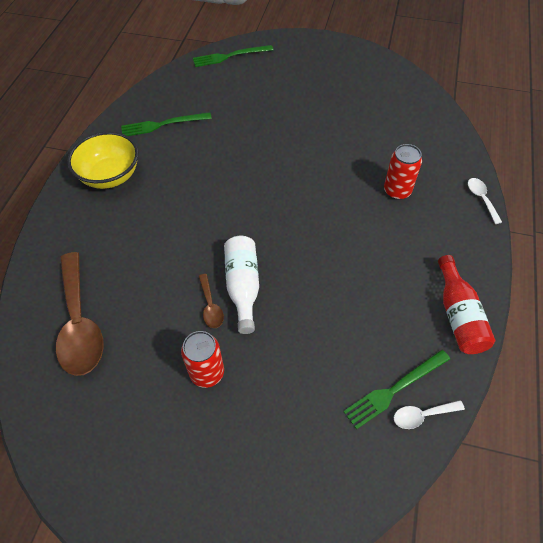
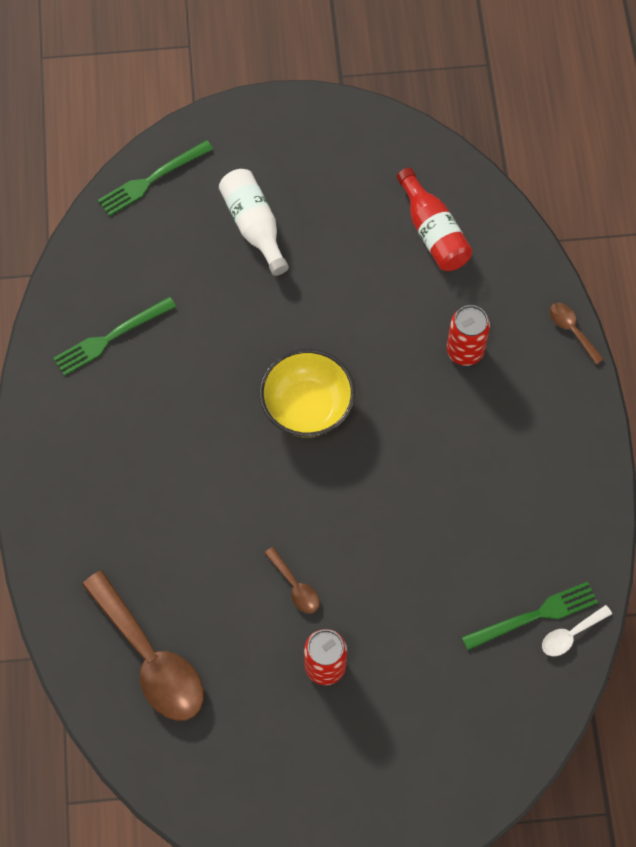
camera: 20 degrees left, 10 degrees up
yellow bowl [67,132,139,189] -> yellow bowl moved to [259,349,355,437]
white bottle [224,236,259,334] -> white bottle moved to [219,169,289,276]
green fork [343,350,450,430] -> green fork turned 150 degrees counterclockwise [462,582,598,650]
red bottle [438,255,495,354] -> red bottle moved to [397,168,472,271]
white spoon [468,178,502,224] -> brown spoon [550,303,604,365]

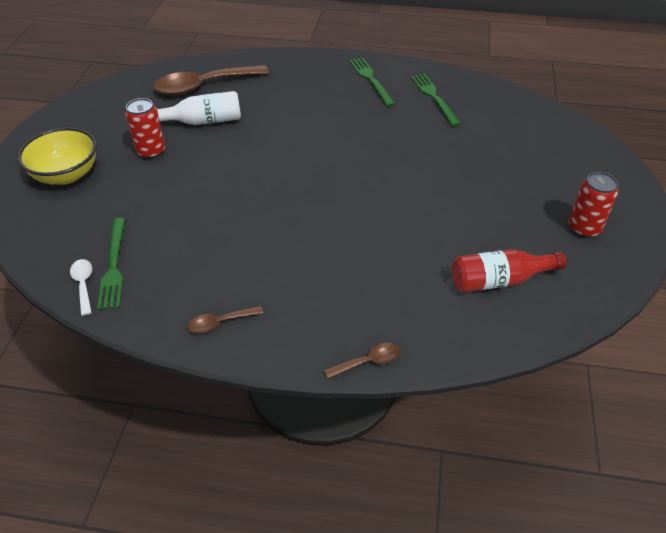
camera: 105 degrees right, 20 degrees down
green fork [98,140,213,216] -> green fork moved to [349,58,395,107]
white bottle [219,169,289,276] -> white bottle moved to [156,91,241,125]
yellow bowl [259,349,355,437] -> yellow bowl moved to [17,127,97,185]
brown spoon [265,547,319,613] -> brown spoon moved to [188,306,263,334]
red can [447,305,490,366] -> red can moved to [569,172,618,238]

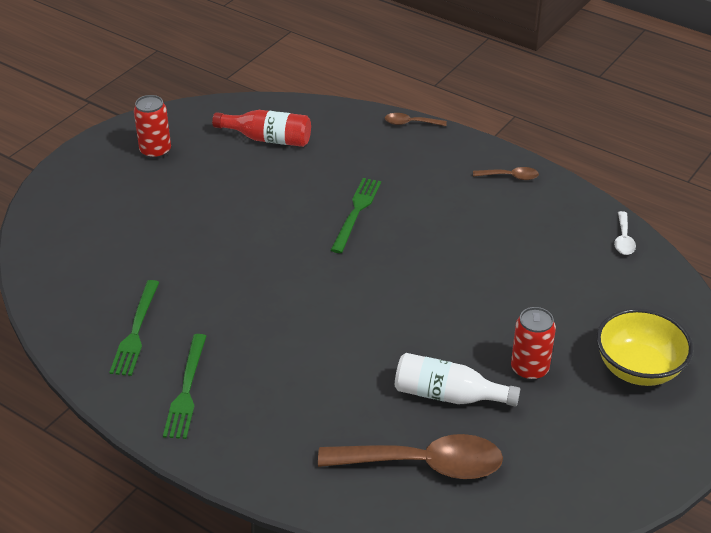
camera: 155 degrees left, 5 degrees down
green fork [97,218,125,310] -> green fork moved to [331,178,381,253]

